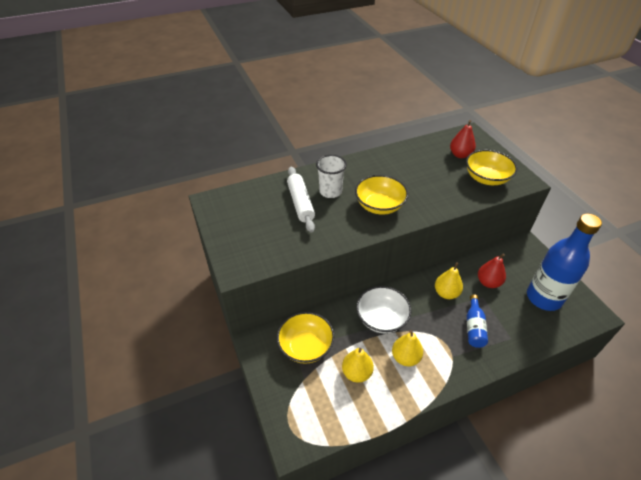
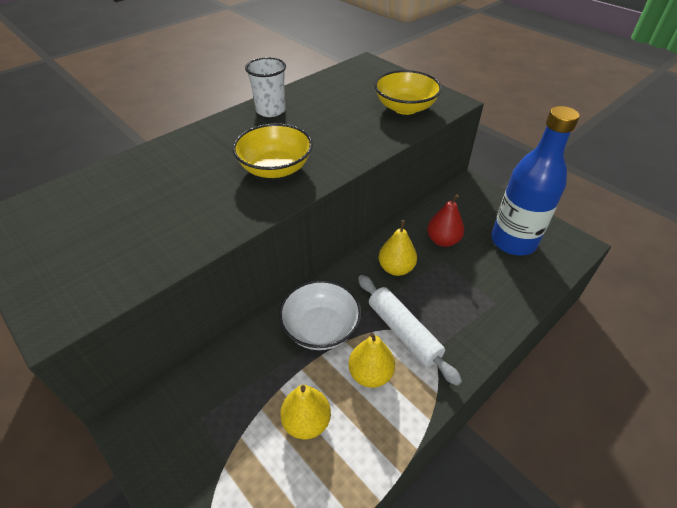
camera: 20 degrees left, 0 degrees up
yellow bowl [277,312,335,364] -> none
white rolling pin [287,167,315,233] -> white rolling pin moved to [358,275,462,386]
white cup [316,155,347,198] -> white cup moved to [245,57,286,117]
red pear [450,120,476,158] -> none
blue bottle [467,295,488,348] -> none

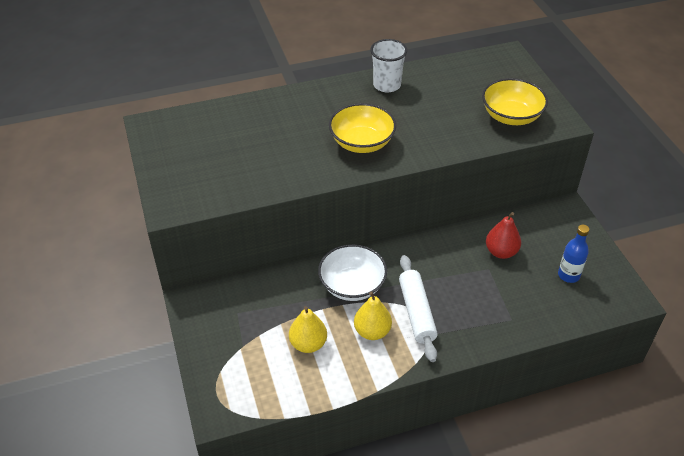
camera: 25 degrees right, 0 degrees up
yellow pear [379,220,417,276] -> none
blue bottle [491,106,580,255] -> blue bottle [558,225,589,283], size x0.48

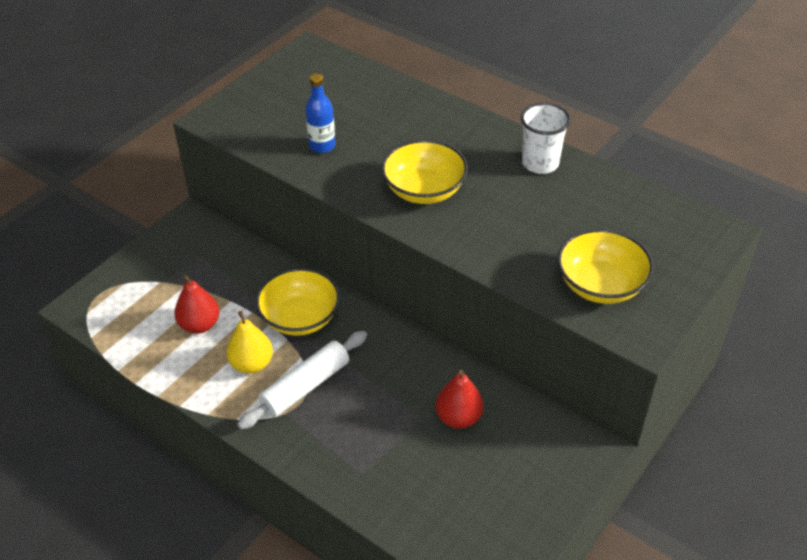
camera: 55 degrees right, 0 degrees up
yellow pear [289,306,327,353] -> red pear [174,274,220,334]
white bowl [318,244,387,301] -> yellow bowl [256,268,340,336]
blue bottle [558,225,589,283] -> blue bottle moved to [305,74,335,153]

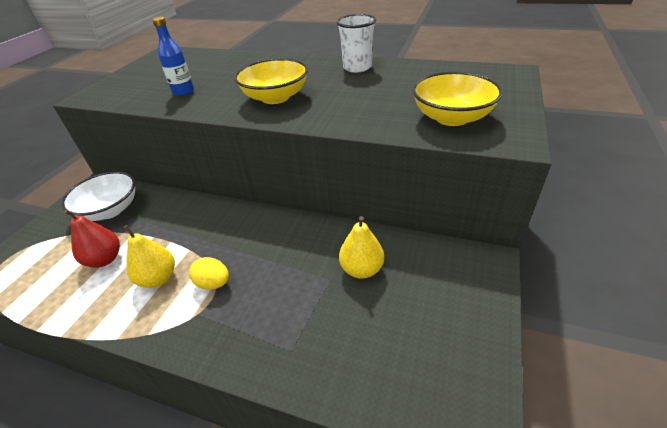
camera: 15 degrees left, 5 degrees down
white rolling pin [237,331,367,430] -> yellow egg [189,257,229,290]
yellow bowl [256,268,340,336] -> none
red pear [435,370,484,429] -> yellow pear [339,216,384,279]
none -> white bowl [61,171,135,221]

